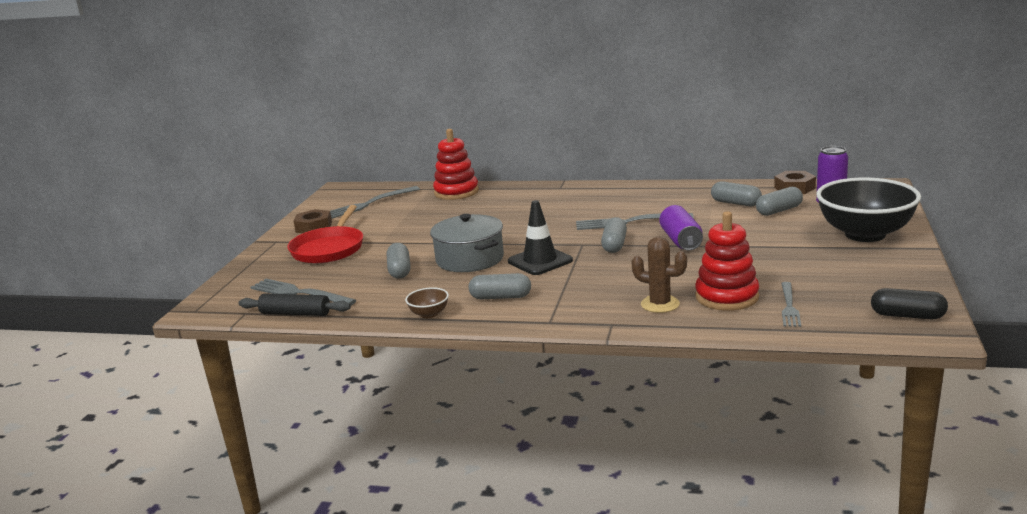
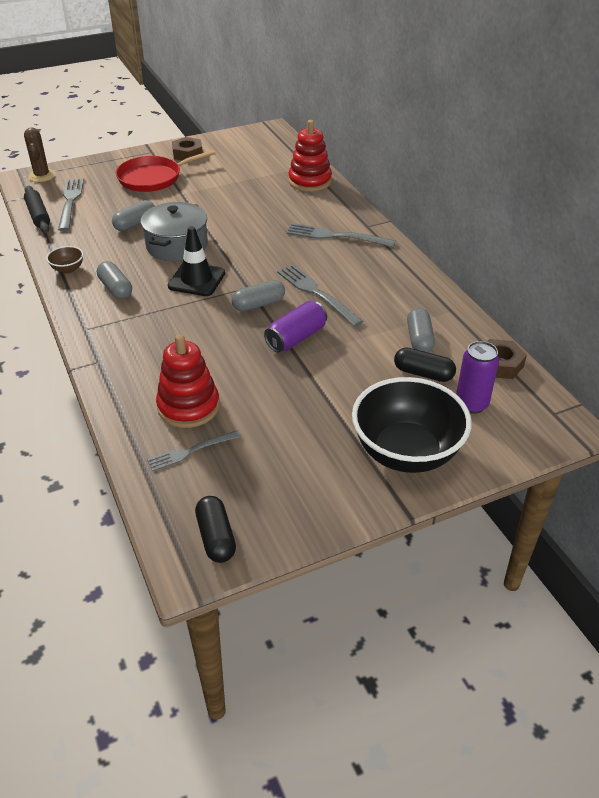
camera: 50 degrees right, 20 degrees up
grey fork [330,186,420,219] -> grey fork moved to [286,223,396,247]
brown cactus [632,237,687,313] -> brown cactus moved to [24,127,55,182]
grey capsule [756,187,803,216] -> black capsule [394,347,456,382]

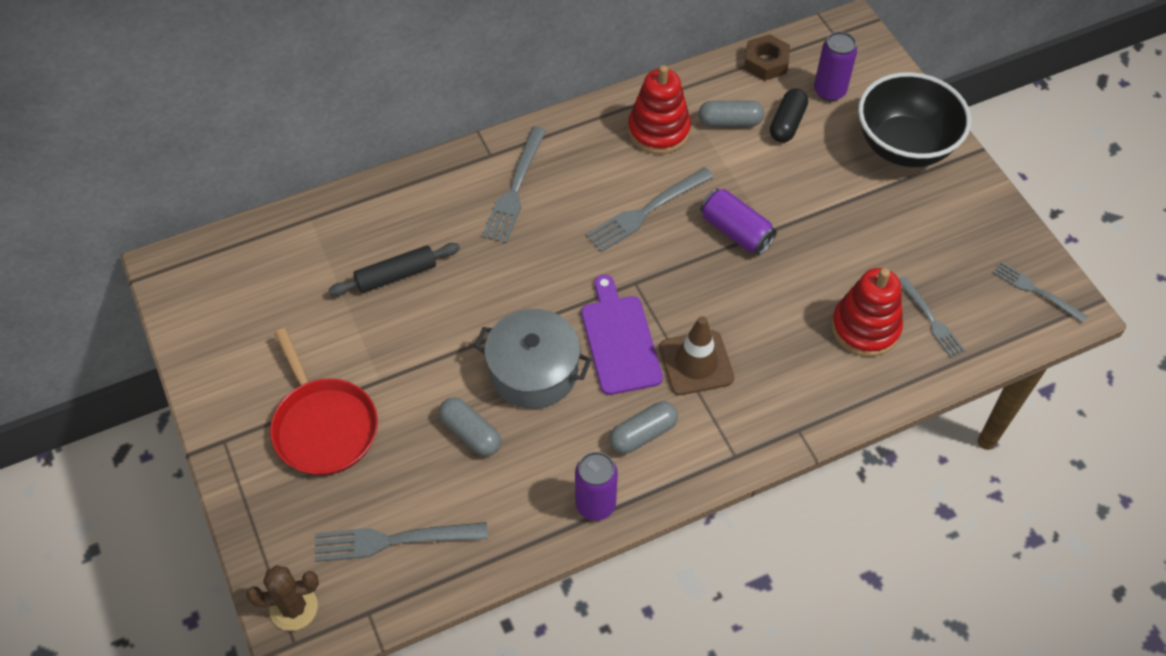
camera: 90 degrees left, 15 degrees up
black rolling pin [24,186,50,233] -> black rolling pin moved to [329,243,460,296]
brown bowl [46,246,83,274] -> purple can [575,452,618,521]
black traffic cone [168,226,225,296] -> purple cutting board [581,275,663,395]
brown nut [172,137,203,161] -> none
black capsule [195,496,236,563] -> grey fork [993,262,1088,323]
grey capsule [232,280,285,312] -> none
red stacking toy [288,120,332,192] -> red stacking toy moved to [628,65,691,154]
none -> brown traffic cone [659,316,734,395]

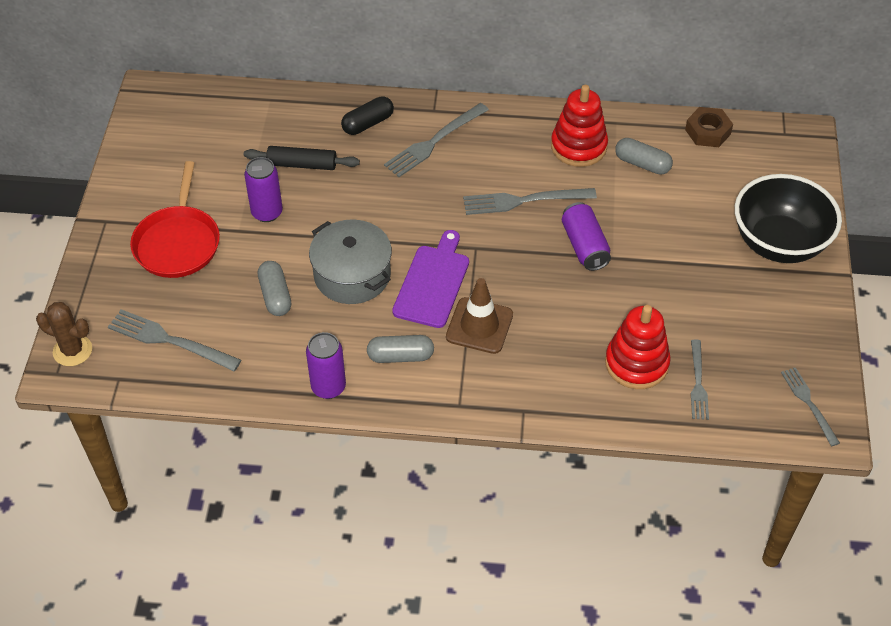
camera: 30 degrees right, 5 degrees down
black capsule [770,89,808,142] -> black capsule moved to [341,96,394,135]
purple can [814,32,857,101] -> purple can moved to [244,157,283,222]

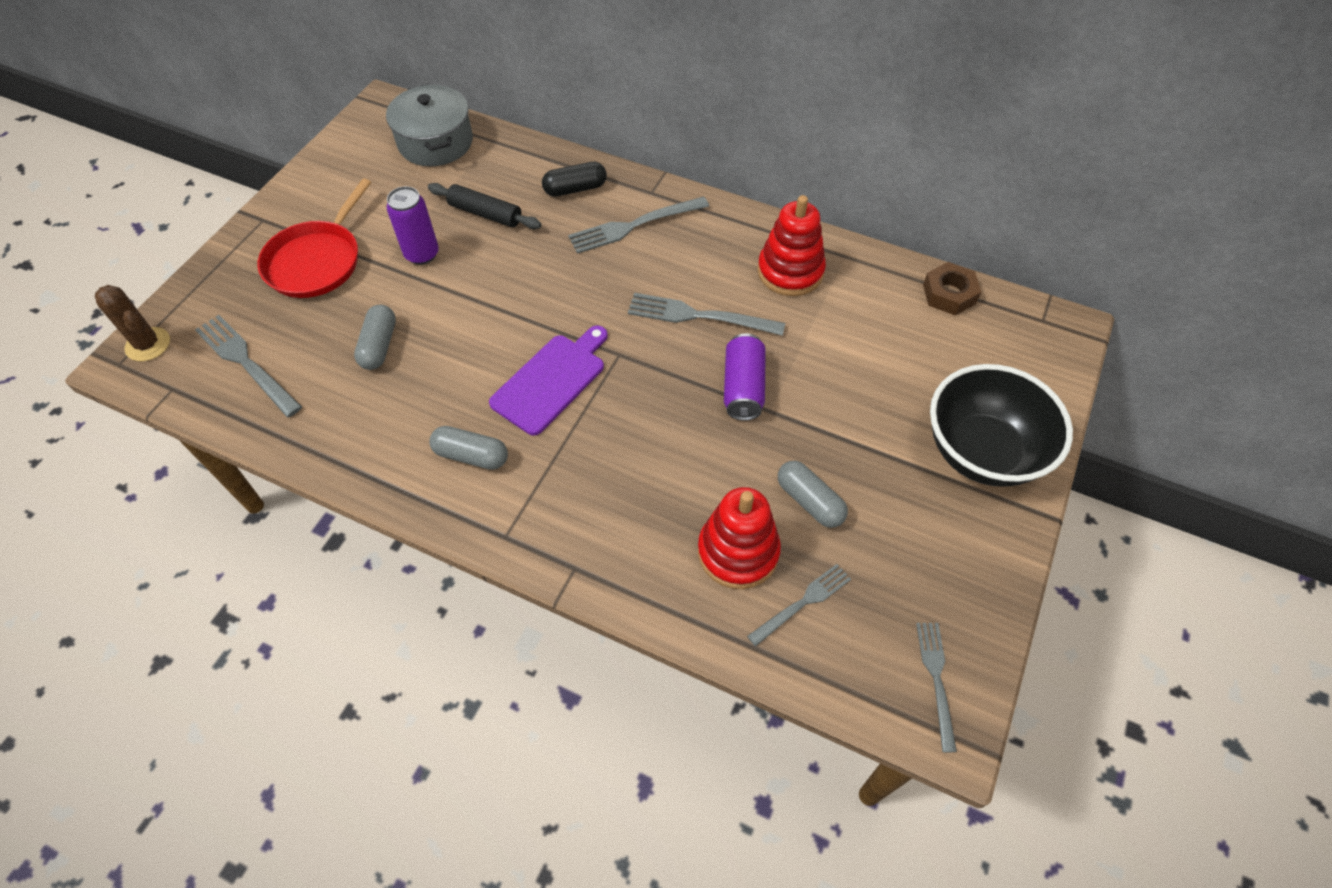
camera: 20 degrees right, 5 degrees up
purple can [306,332,346,399] -> none
grey pot [309,220,392,304] -> grey pot moved to [386,84,473,166]
brown traffic cone [446,278,513,354] -> none
grey capsule [615,138,673,175] -> grey capsule moved to [778,461,848,528]
grey fork [691,340,709,420] -> grey fork turned 150 degrees counterclockwise [747,564,851,647]

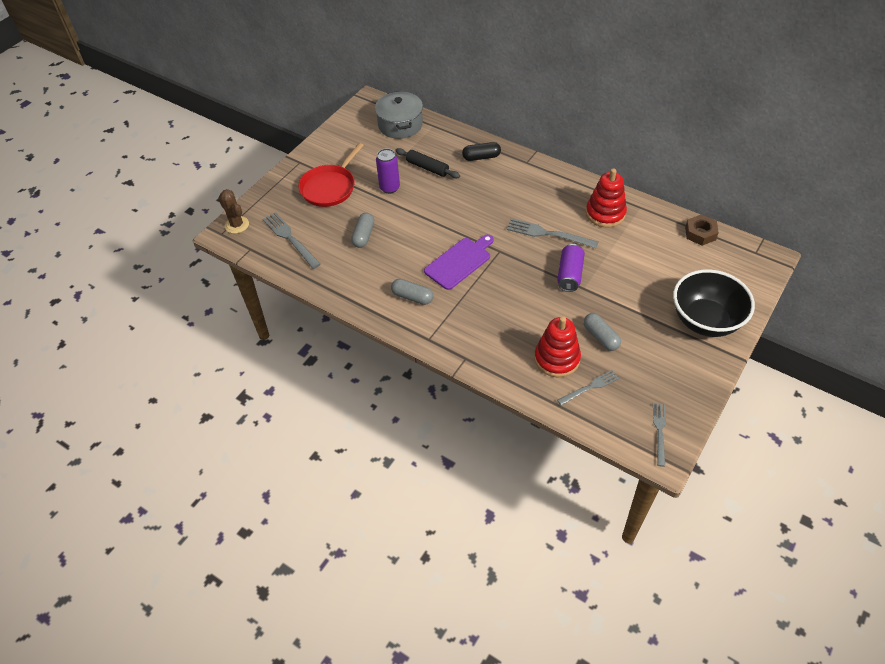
camera: 10 degrees right, 5 degrees down
grey fork [568,196,709,254] -> none

